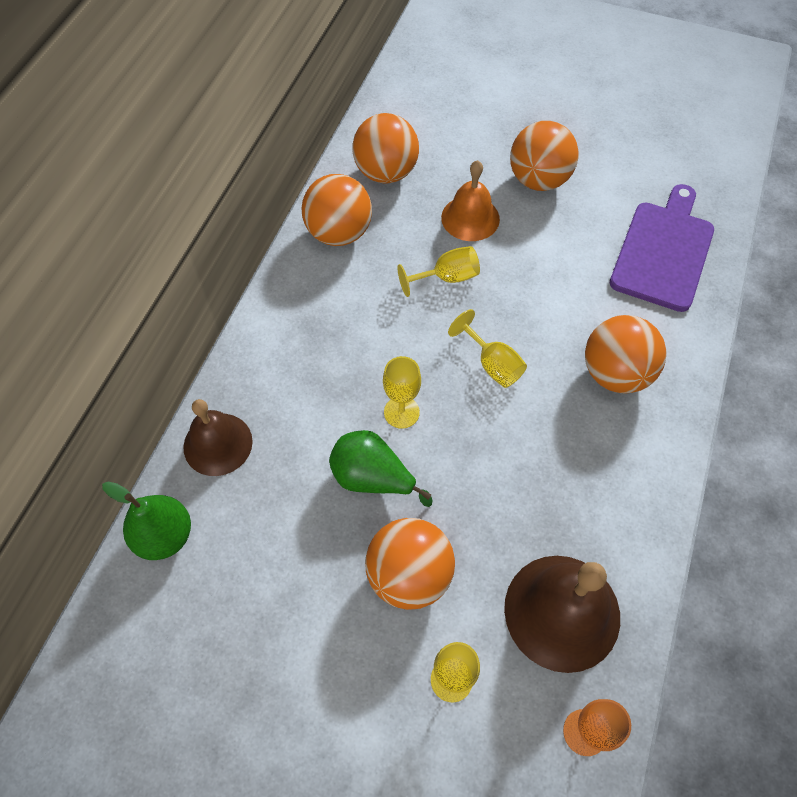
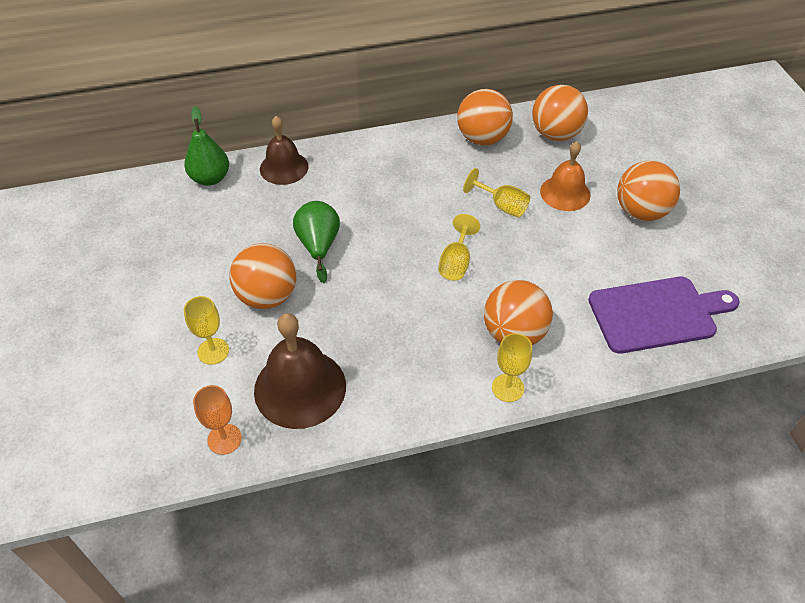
camera: 55 degrees right, 10 degrees down
yellow goblet [383,356,421,429] -> yellow goblet moved to [492,333,532,402]

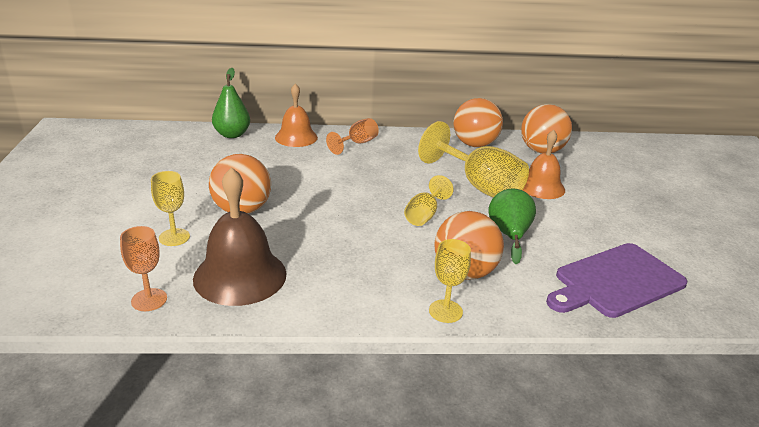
camera: 10 degrees right, 20 degrees down
brown bell [260,116,309,185] -> orange bell [275,83,318,147]
green pear [293,201,340,283] -> green pear moved to [488,188,536,265]
yellow goblet [463,168,530,218] -> yellow goblet [418,121,529,198], size x1.84
purple cutting board [588,277,740,354] -> purple cutting board turned 150 degrees clockwise [546,243,687,318]
orange ball [617,160,680,221] -> none
none -> orange goblet [326,118,379,155]

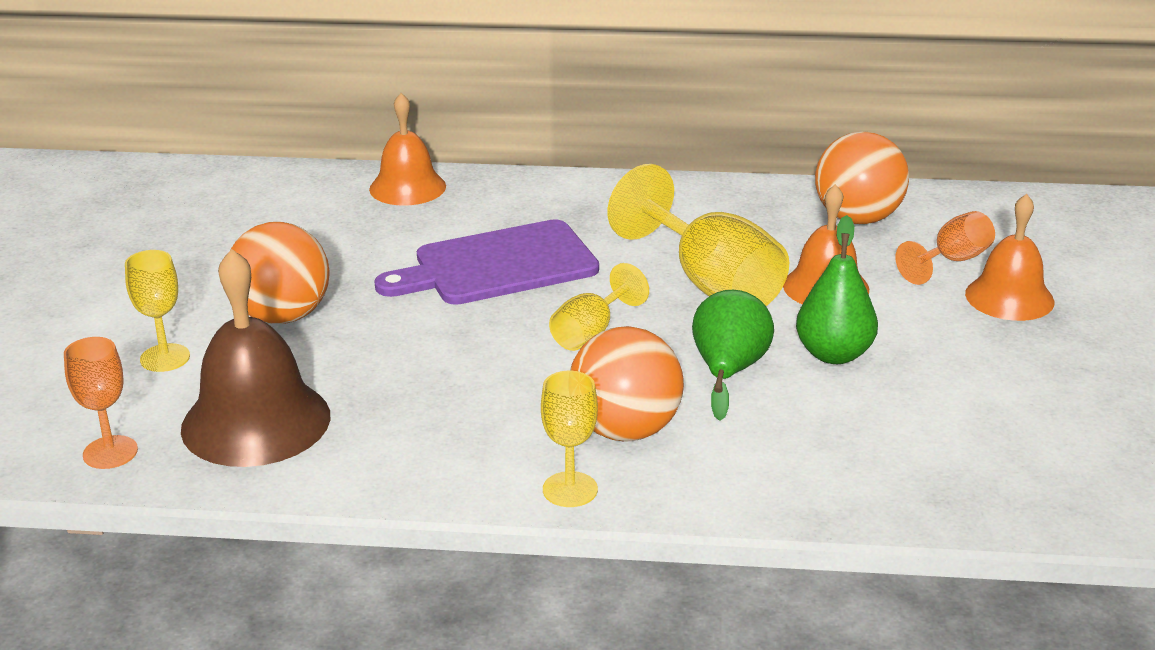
camera: 10 degrees right, 0 degrees up
green pear [212,68,250,138] -> green pear moved to [796,215,878,364]
orange goblet [326,118,379,155] -> orange goblet moved to [895,211,995,285]
orange ball [454,98,503,147] -> none
purple cutting board [546,243,687,318] -> purple cutting board moved to [374,219,599,305]
none -> orange bell [965,194,1054,321]

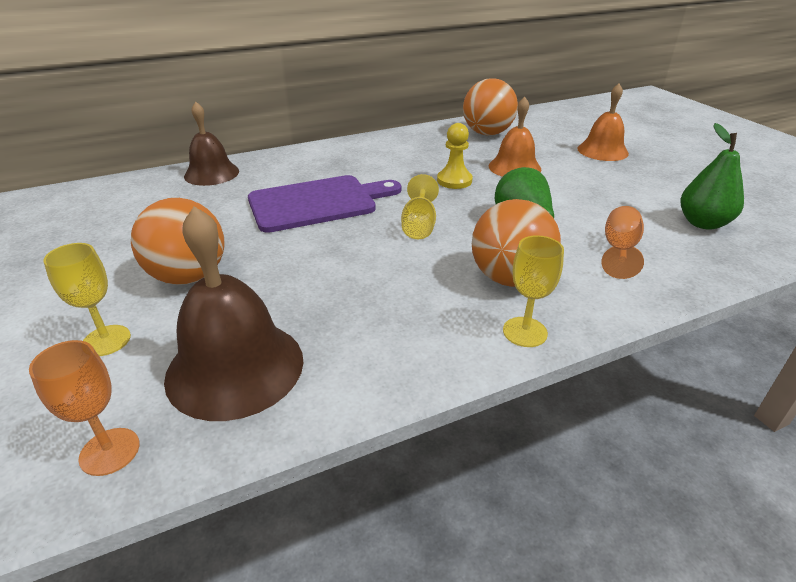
camera: 30 degrees left, 5 degrees up
orange bell [369,93,446,206] -> brown bell [184,102,239,186]
purple cutting board [374,219,599,305] -> purple cutting board turned 150 degrees counterclockwise [248,175,401,233]
yellow goblet [608,164,789,306] -> yellow pawn [437,123,473,189]
green pear [796,215,878,364] -> green pear moved to [680,123,744,230]
orange goblet [895,211,995,285] -> orange goblet moved to [602,206,644,279]

